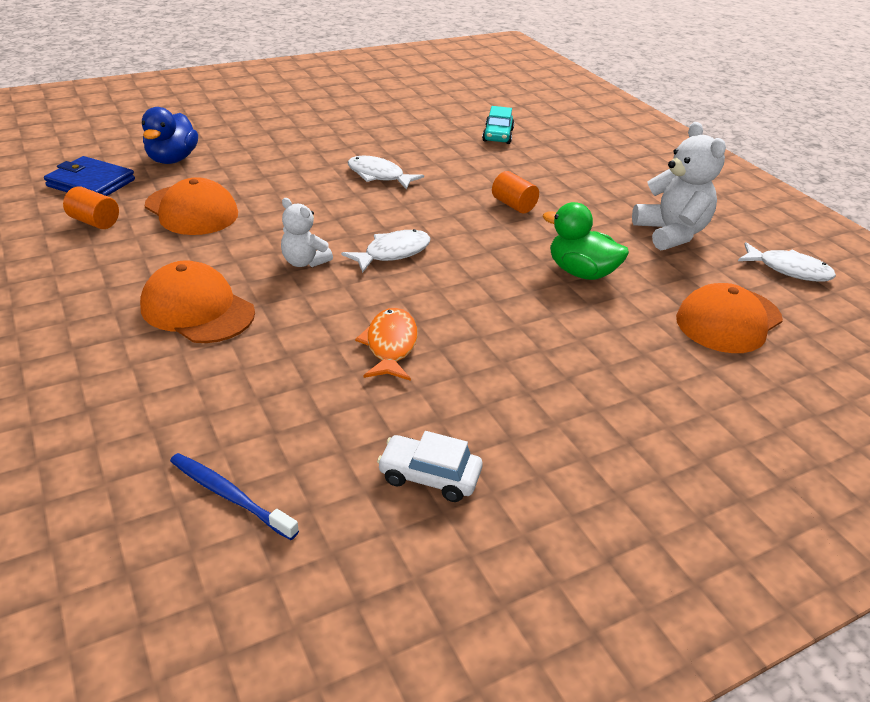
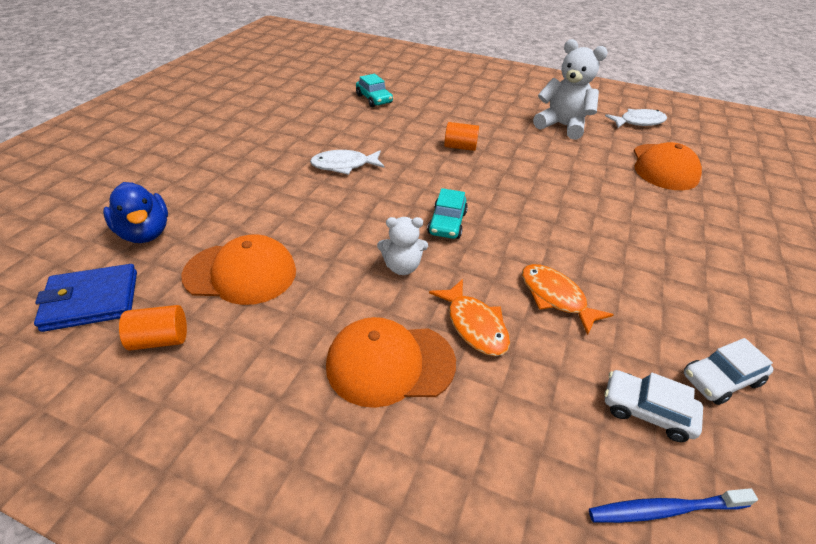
camera: 40 degrees left, 5 degrees up
white fish [341,229,431,273] -> turquoise car [427,188,468,239]
green duck [543,202,629,280] -> none
none -> orange fish [429,279,510,356]
none -> white car [605,370,703,442]

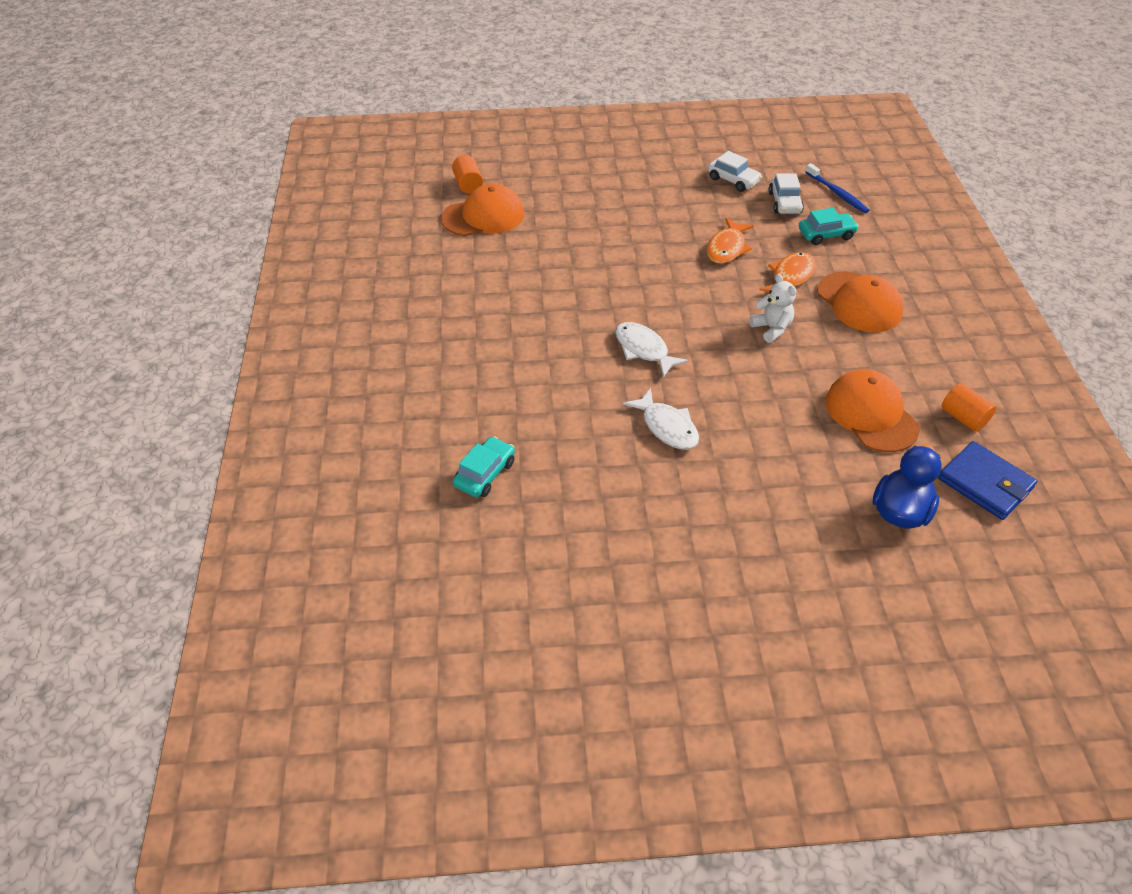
camera: 115 degrees left, 5 degrees up
turquoise car [427,188,468,239] -> turquoise car moved to [799,208,859,245]
orange cylinder [444,122,479,151] -> orange cylinder moved to [452,155,483,194]
white teddy bear [533,39,608,140] -> none
white fish [605,109,667,128] -> white fish moved to [615,322,688,378]

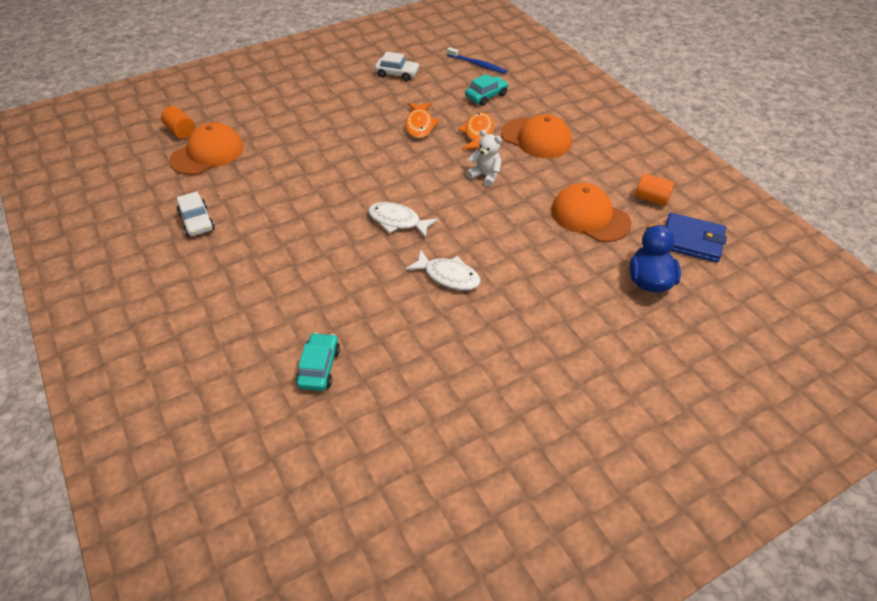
camera: 25 degrees left, 0 degrees up
white car [769,173,804,214] -> white car moved to [177,192,215,237]

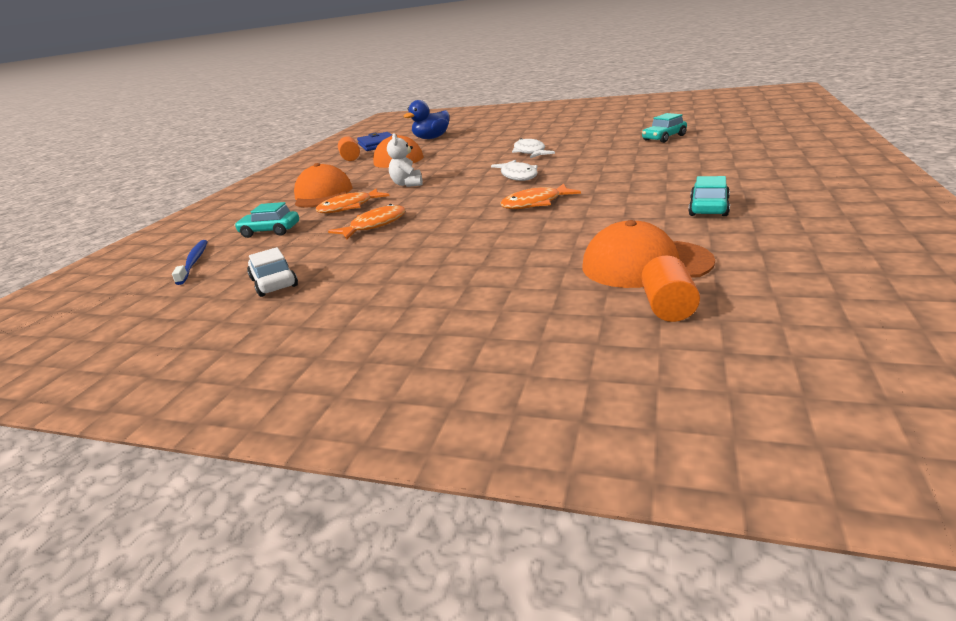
camera: 130 degrees left, 20 degrees down
white car [177,192,215,237] -> turquoise car [688,176,730,216]
none -> orange fish [500,183,581,209]

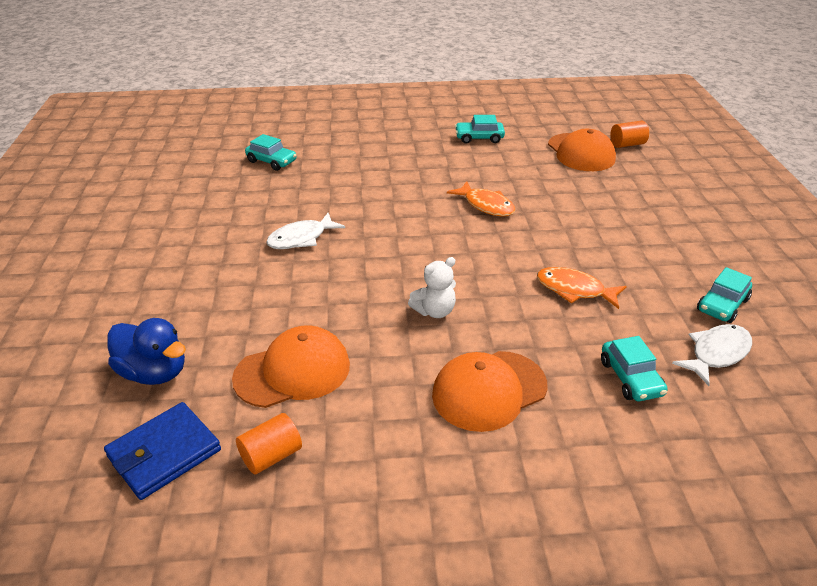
camera: 115 degrees left, 10 degrees up
blue toothbrush [172,240,208,285] -> none
white car [247,247,298,297] -> turquoise car [697,267,752,323]
orange fish [316,188,390,213] -> none
white fish [491,160,538,181] -> white fish moved to [672,324,752,386]

